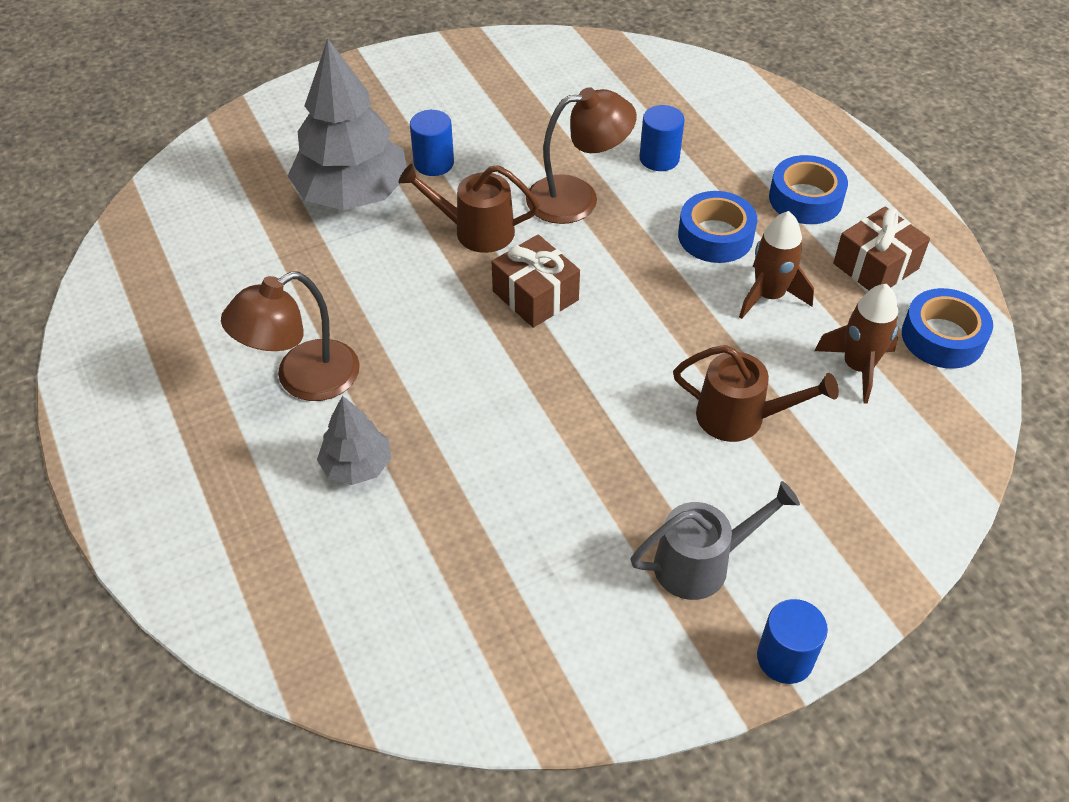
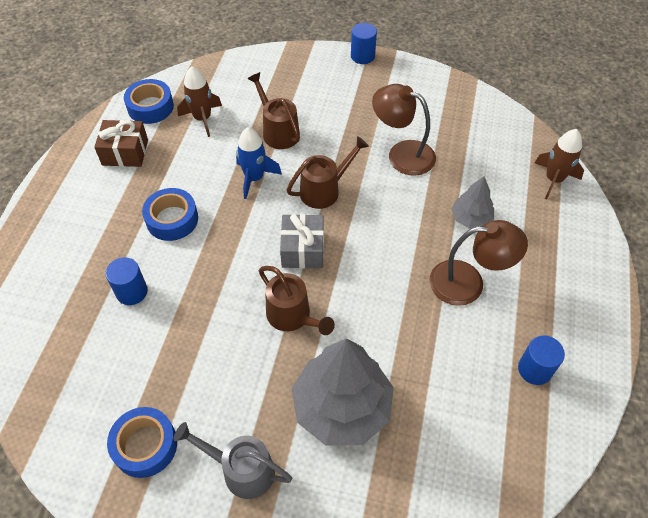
camera: 140 degrees left, 5 degrees up
blue cylinder [410,110,454,176] -> blue cylinder moved to [518,335,565,385]
brown gift [492,235,580,328] -> grey gift [280,214,324,268]
brown lamp [526,87,637,224] -> brown lamp moved to [372,84,436,176]
grey watering can [630,481,800,600] -> grey watering can moved to [174,422,292,499]
brown rocket [739,211,814,319] -> brown rocket moved to [535,129,584,199]
blue tape [769,155,848,224] -> blue tape moved to [107,407,177,478]
none -> blue rocket [236,127,282,199]
none -> brown watering can [287,136,369,209]

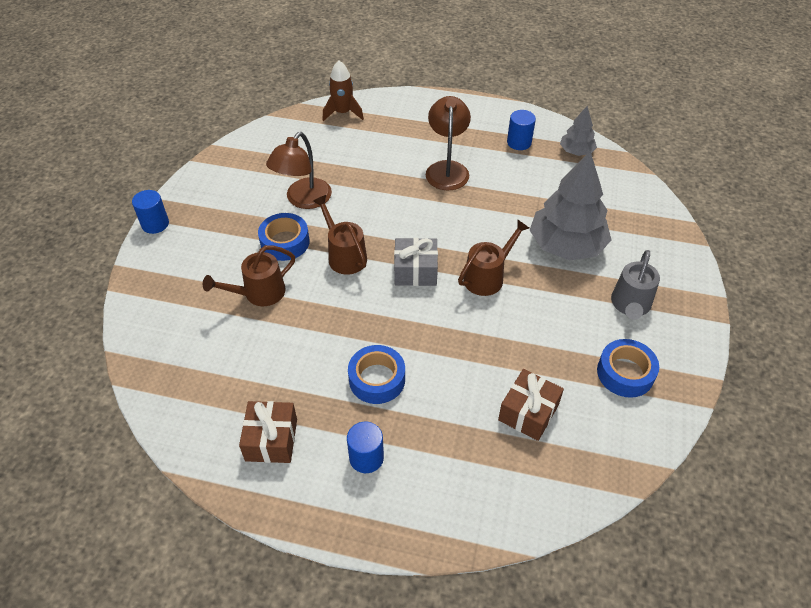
camera: 90 degrees left, 5 degrees down
blue cylinder [105,257,148,305] -> blue cylinder moved to [347,422,384,473]
blue tape [124,79,174,124] -> blue tape moved to [258,213,309,261]
brown rocket [177,66,222,137] -> none
blue rocket [236,127,282,199] -> none
grey tree [451,176,494,228] -> grey tree moved to [560,106,597,156]
none -> brown gift [498,369,564,441]

